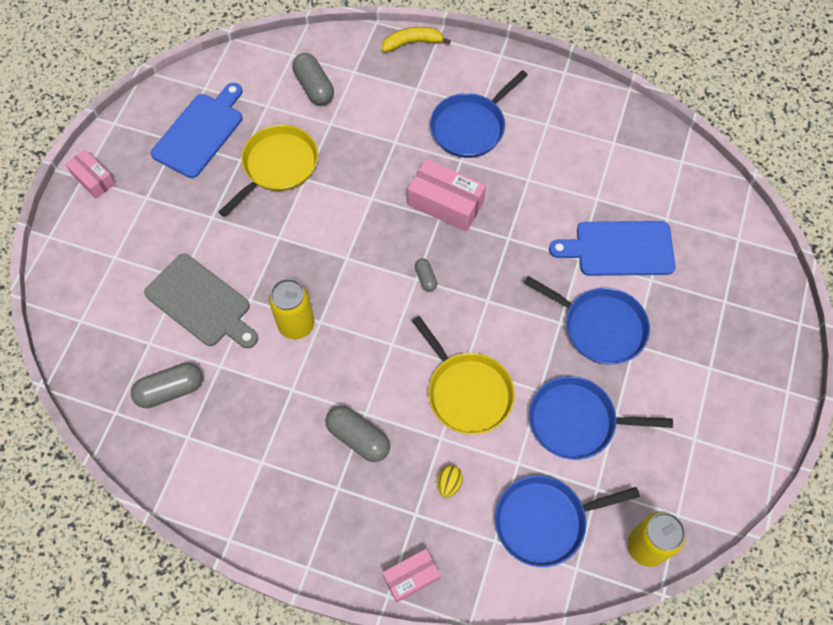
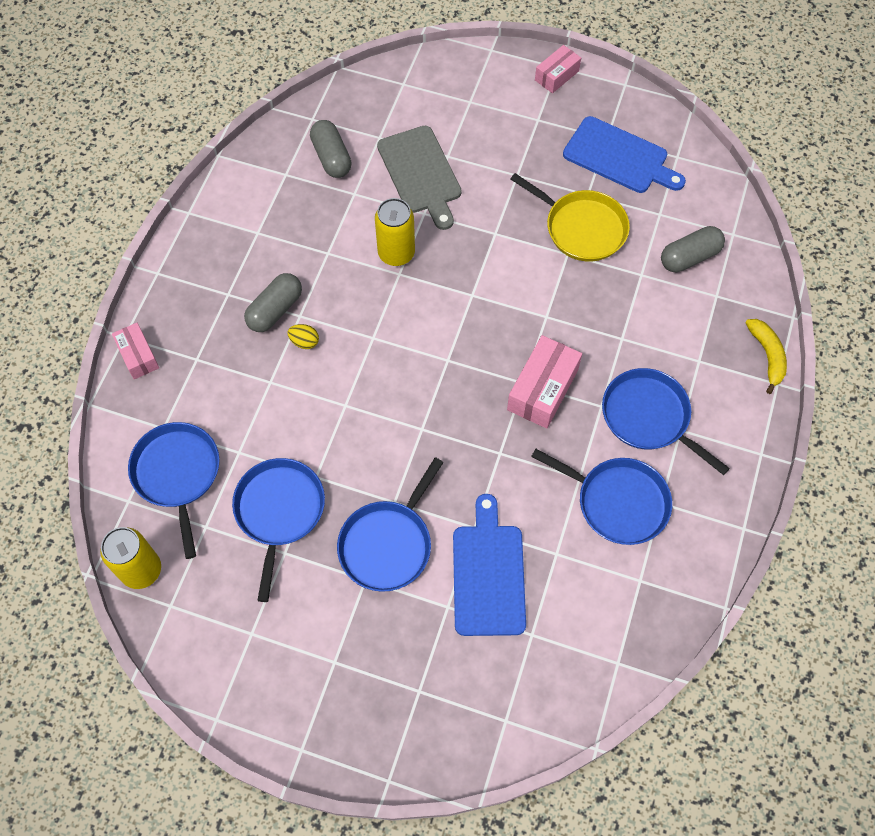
camera: 90 degrees right, 0 degrees up
grey cutting board [144,254,258,348] -> grey cutting board turned 60 degrees counterclockwise [377,126,462,230]
yellow pan [412,316,515,434] -> none
grey capsule [415,258,437,292] -> none
yellow egg [437,465,463,498] -> yellow egg moved to [287,324,319,349]
none -> blue pan [531,449,672,545]

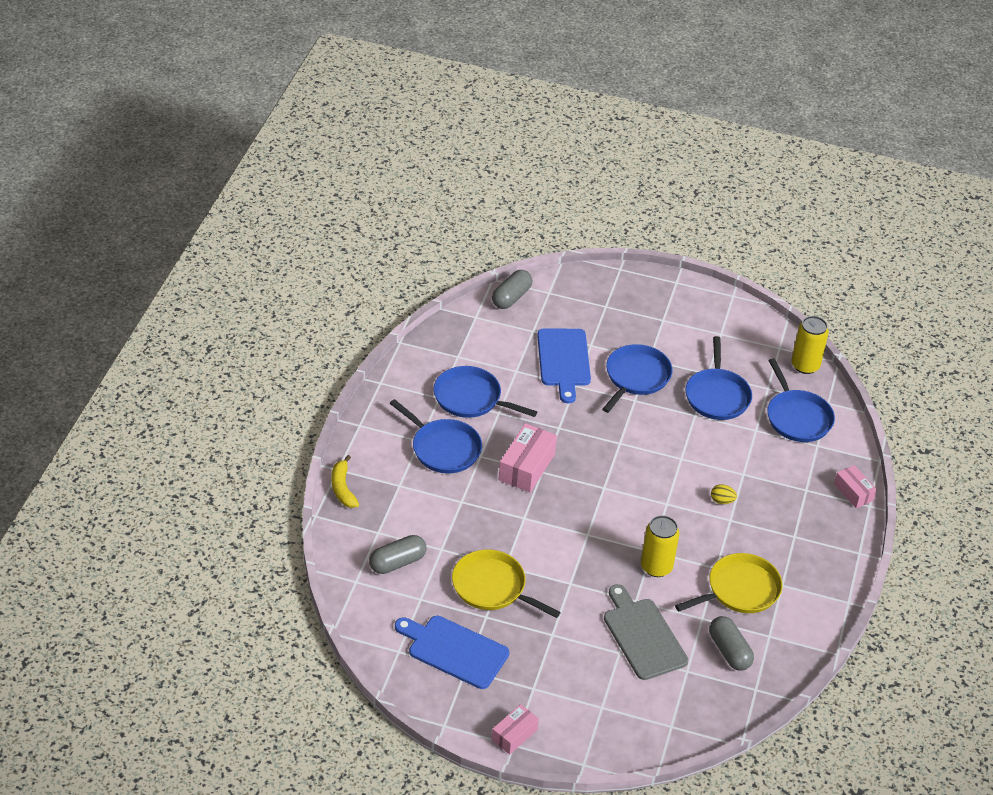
camera: 175 degrees right, 20 degrees down
grey capsule [244,273,302,332] -> grey capsule moved to [492,270,532,309]
none -> yellow pan [675,553,783,613]

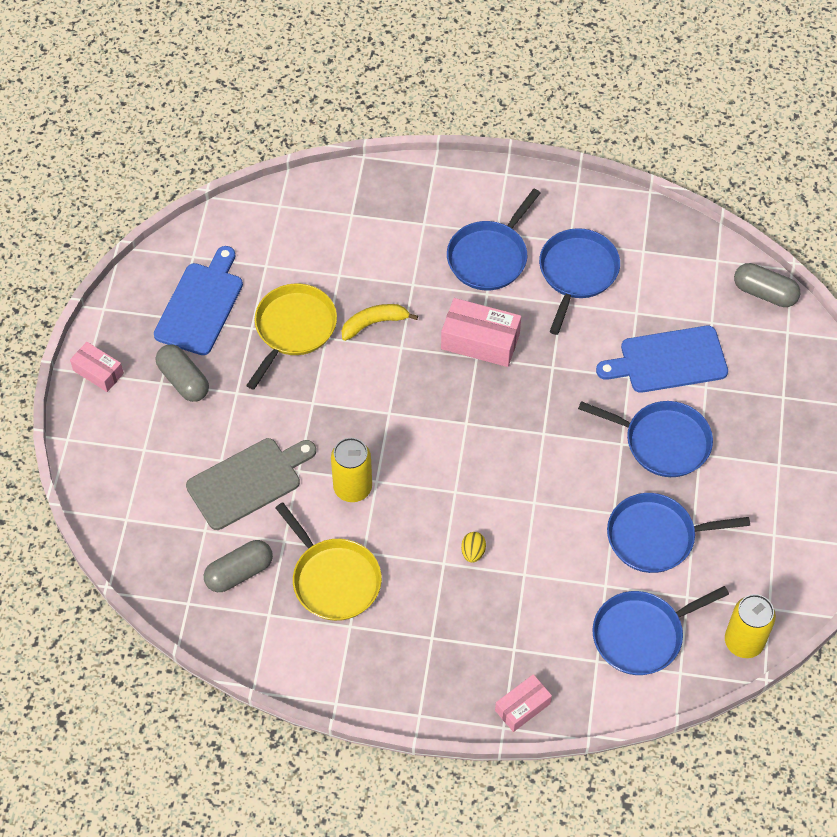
camera: 85 degrees right, 15 degrees up
yellow banana [332,455,359,508] -> yellow banana moved to [342,304,418,341]
grey capsule [369,535,427,574] -> grey capsule moved to [156,345,209,402]

